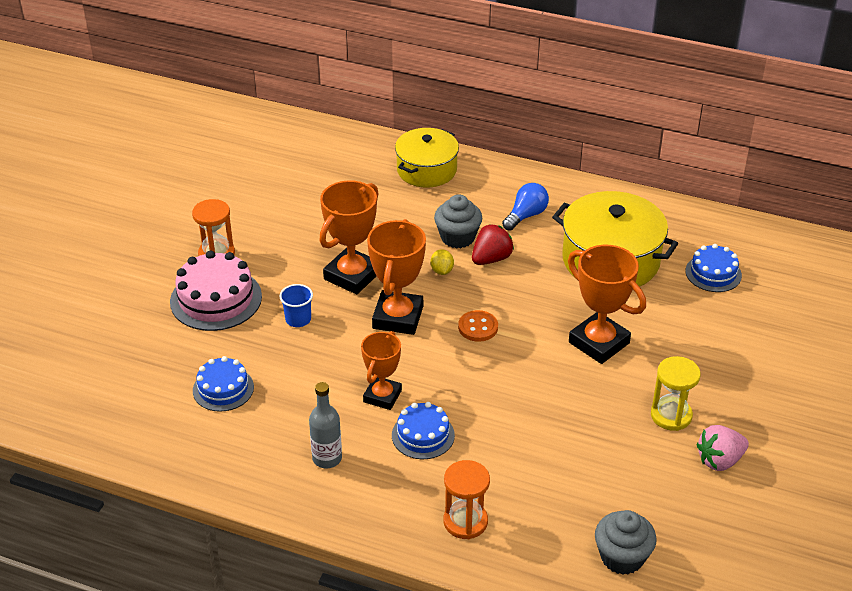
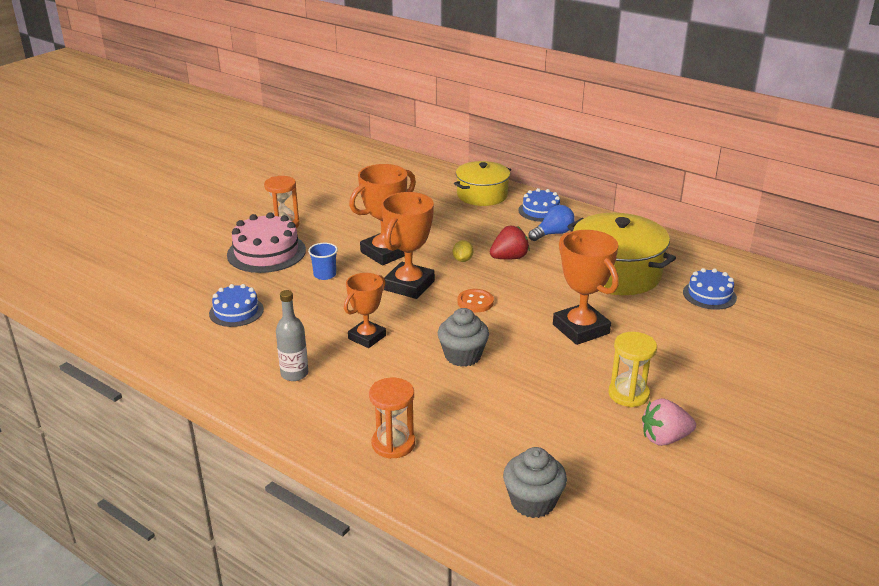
camera: 15 degrees right, 10 degrees down
blue cake [392,402,455,459] -> blue cake moved to [519,188,560,222]
grey cupcake [434,194,482,248] -> grey cupcake moved to [438,308,489,367]

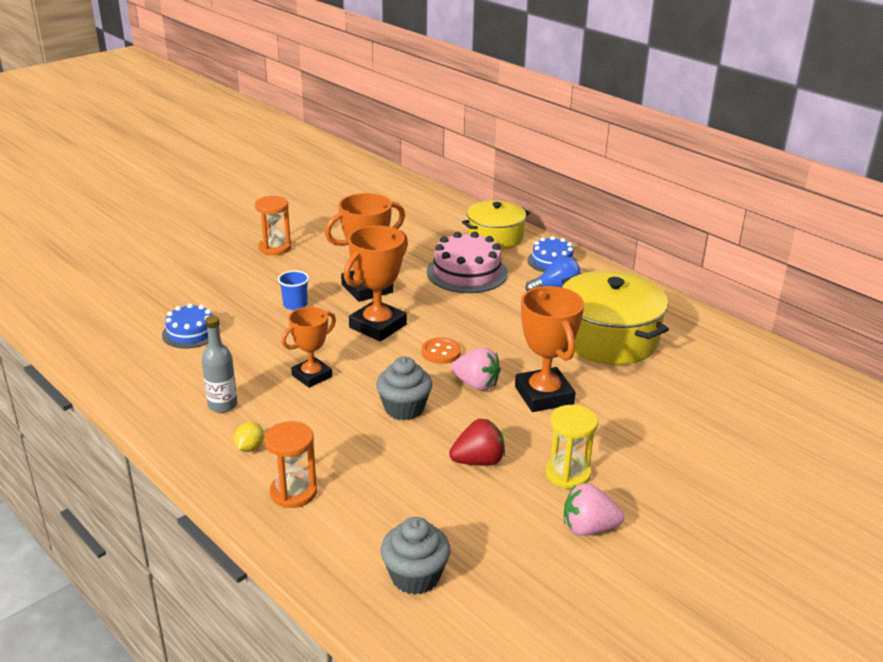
camera: 10 degrees right, 0 degrees up
pink cake [227,212,306,273] -> pink cake moved to [427,232,508,293]
yellow lemon [453,240,473,262] -> yellow lemon moved to [234,422,264,452]
red strawberry [490,226,529,259] -> red strawberry moved to [449,419,505,466]
blue cake [683,268,737,310] -> none
none -> pink strawberry [451,347,501,391]

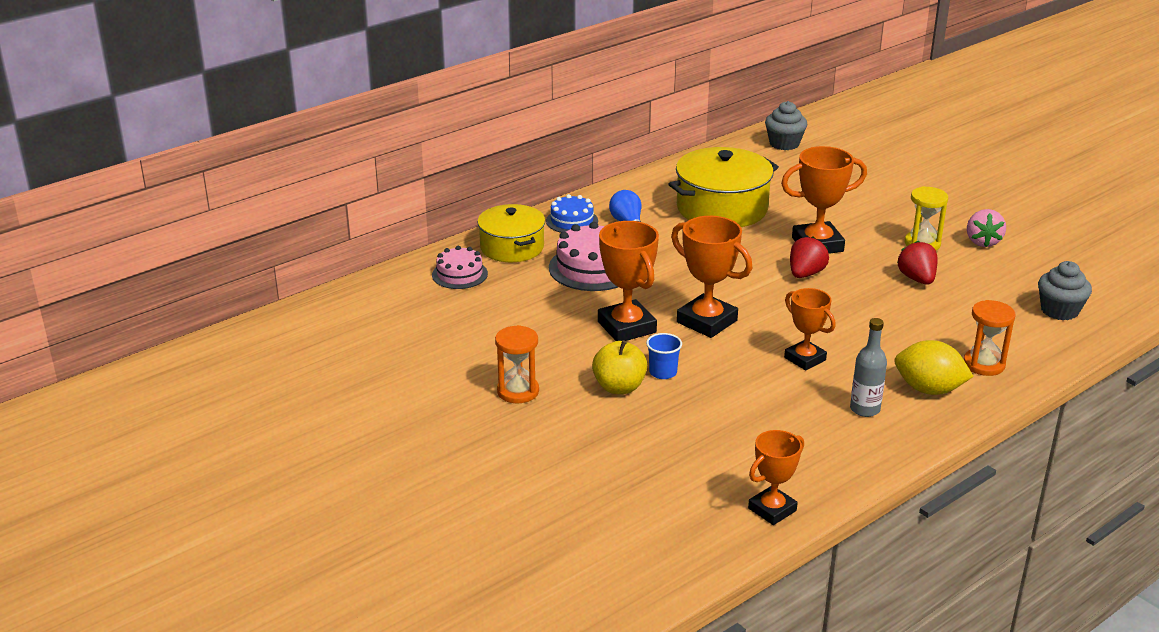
camera: 85 degrees left, 0 degrees up
blue cake [162,303,220,348] -> none
yellow lemon [234,422,264,452] -> yellow lemon [894,340,974,395], size x2.00
grey cupcake [376,357,432,420] -> grey cupcake moved to [765,101,807,150]
orange button [421,338,461,364] -> none
pink strawberry [451,347,501,391] -> red strawberry [790,237,829,278]
none -> pink cake [432,246,488,289]
none -> yellow apple [592,340,647,394]
none -> orange trophy [748,430,804,525]

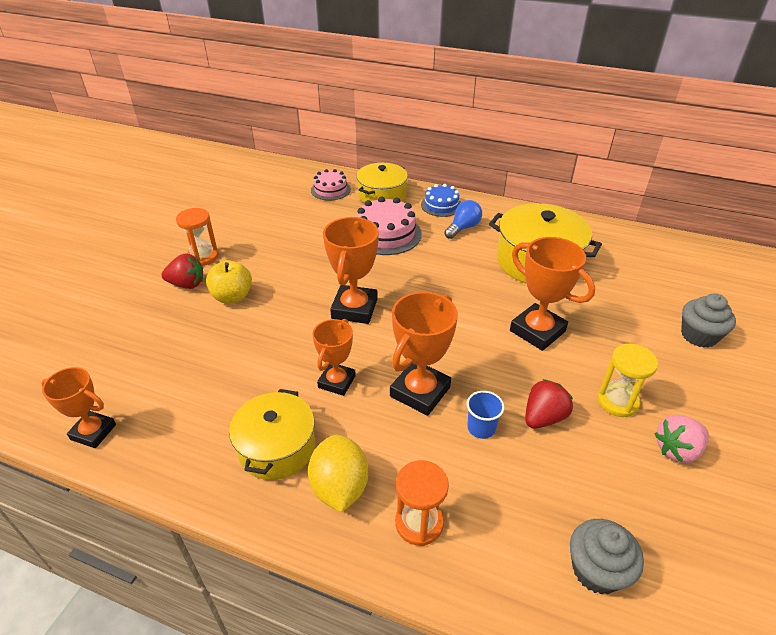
camera: 60 degrees right, 10 degrees up
orange trophy [598,221,659,341] -> orange trophy moved to [390,292,458,416]
blue cup [646,333,682,379] -> blue cup moved to [467,391,505,439]
grey cupcake [765,101,807,150] -> grey cupcake moved to [681,293,736,348]
red strawberry [790,237,829,278] -> red strawberry moved to [162,253,203,289]
grey bottle [850,318,887,417] -> yellow pot [229,389,315,480]

